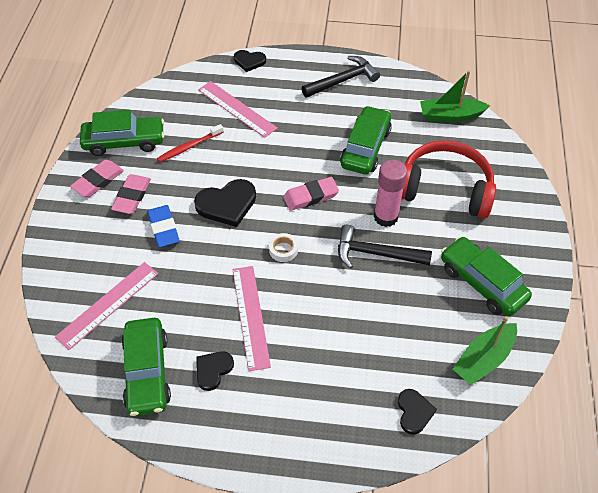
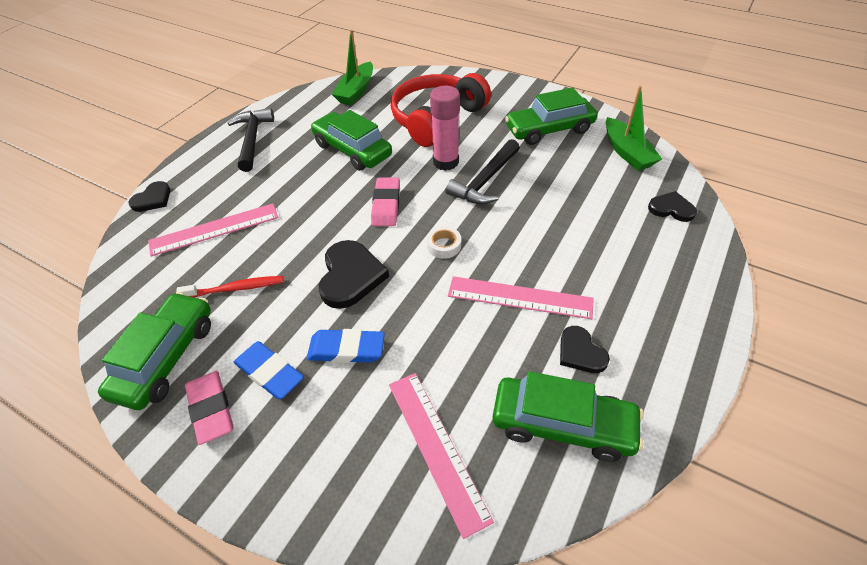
camera: 65 degrees left, 5 degrees down
pink eraser [111,174,151,214] -> blue eraser [234,341,304,399]
red toothbrush [157,124,224,162] -> red toothbrush turned 90 degrees counterclockwise [176,276,284,297]

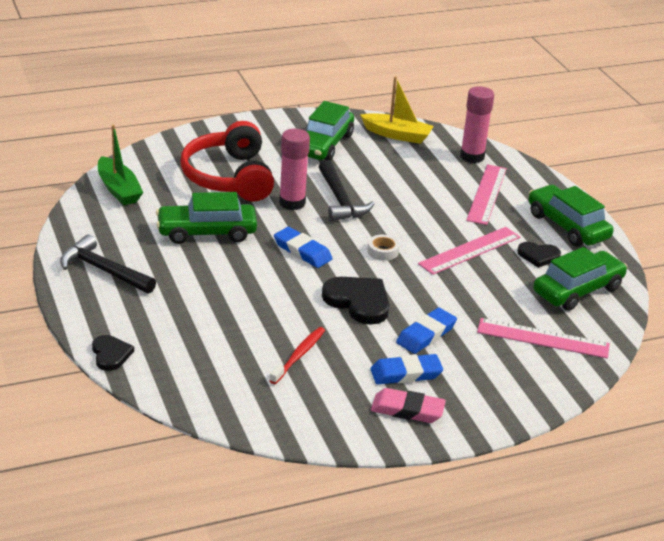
camera: 55 degrees left, 15 degrees down
green car [98,292,211,410] -> green car moved to [528,185,614,246]
pink ruler [148,203,279,256] -> pink ruler moved to [466,164,507,225]
pink eraser [371,177,400,226] -> blue eraser [274,227,333,268]
green boat [606,86,662,171] -> yellow boat [360,76,434,144]
black heart [648,191,697,222] -> pink glue stick [460,86,494,163]

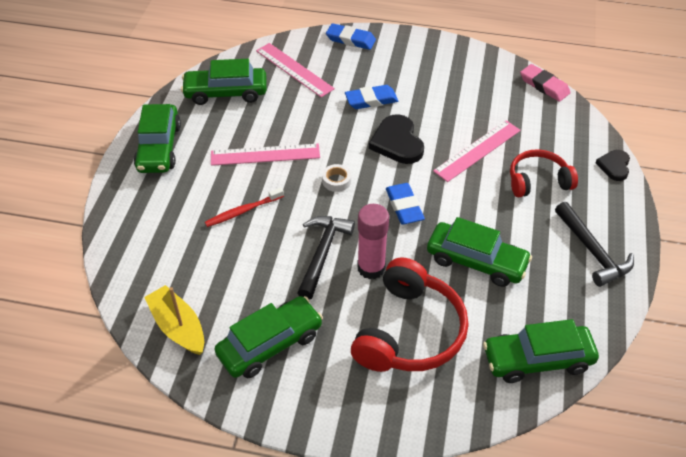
camera: 145 degrees left, 15 degrees up
green boat [98,125,143,205] -> green car [483,319,599,383]
red toothbrush [269,327,325,384] -> red toothbrush moved to [205,187,284,227]
blue eraser [371,354,443,385] -> blue eraser moved to [326,23,376,50]
pink eraser [371,388,446,423] -> pink eraser moved to [520,64,570,102]
pink glue stick [460,86,494,163] -> none
pink ruler [466,164,507,225] -> pink ruler moved to [433,120,521,182]
black heart [517,242,561,268] -> none
none -> red headphones [510,149,578,197]

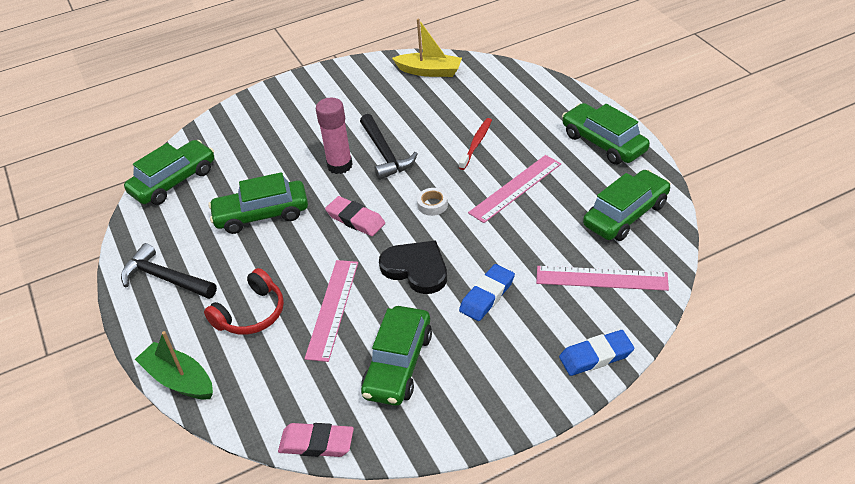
camera: 145 degrees right, 5 degrees down
green car [215,296,323,378] -> green car moved to [361,306,432,406]
red headphones [351,257,469,372] -> none
blue eraser [386,183,425,225] -> pink eraser [325,196,385,236]
black heart [596,150,630,181] -> green boat [135,331,213,399]

